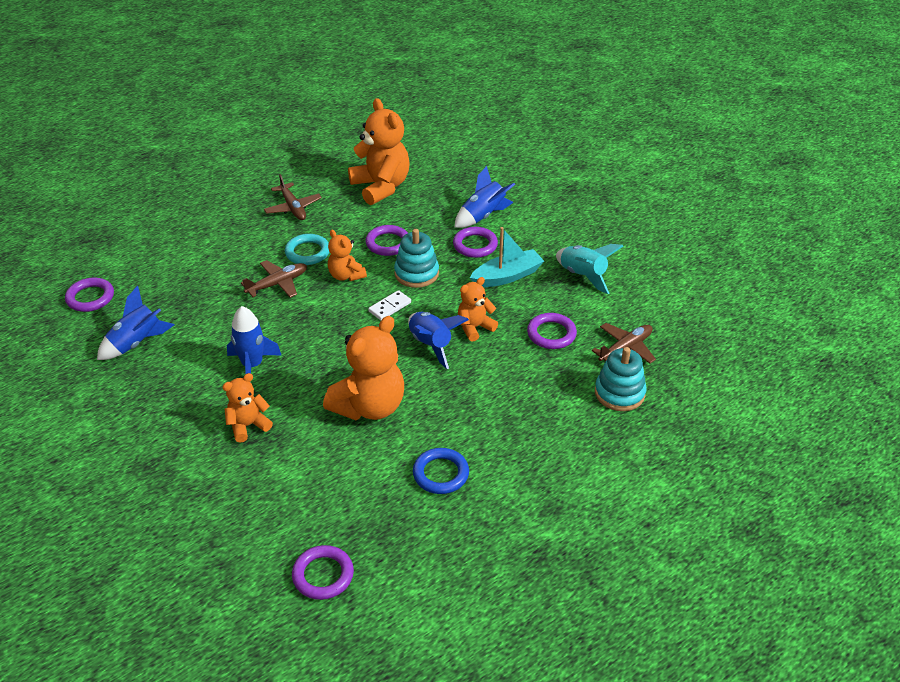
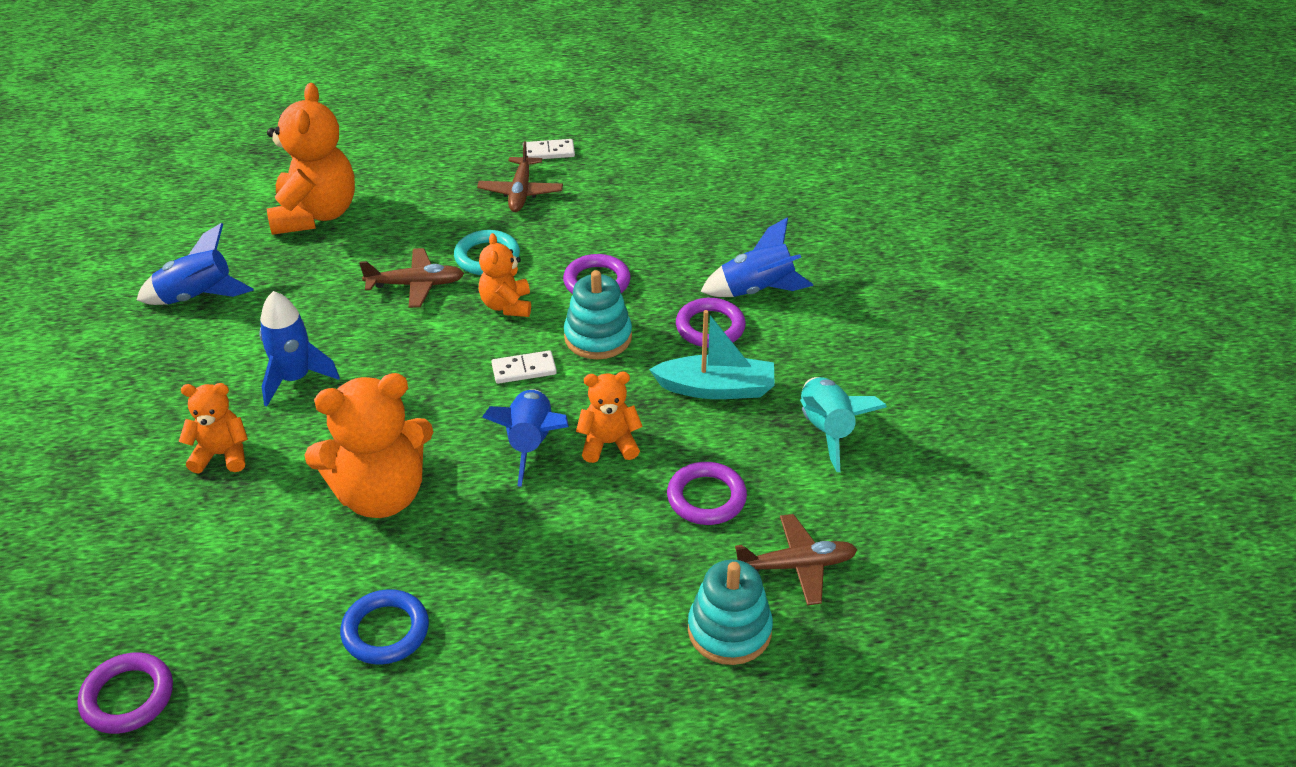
camera: 30 degrees right, 0 degrees up
purple ring [65,278,114,312] -> none
orange teddy bear [348,98,410,205] -> orange teddy bear moved to [267,83,355,235]
none -> white domino [523,139,575,159]

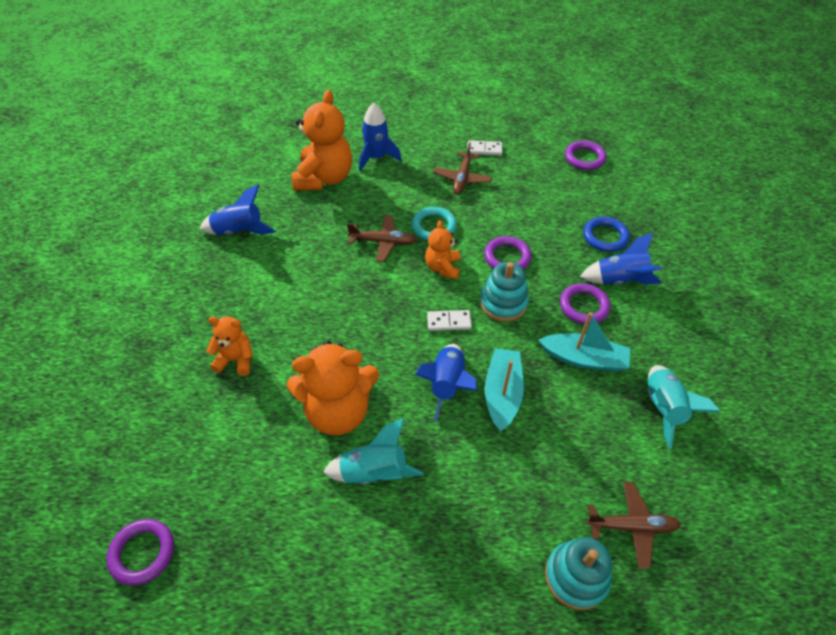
camera: 10 degrees right, 10 degrees up
blue rocket [259,291,340,406] -> blue rocket moved to [359,103,402,171]
blue ring [340,589,429,665] -> blue ring moved to [583,217,630,252]
orange teddy bear [576,372,643,463] -> turquoise boat [485,348,524,432]
purple ring [667,462,747,525] -> purple ring moved to [565,141,607,170]
none -> turquoise rocket [323,418,423,485]

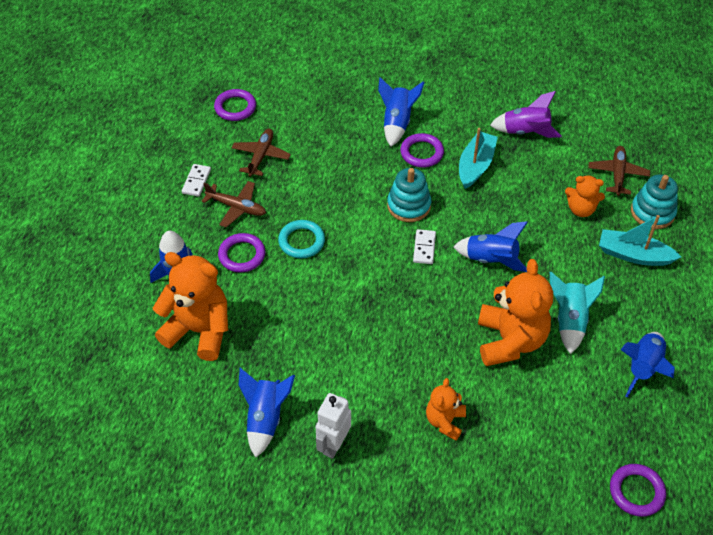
camera: 80 degrees left, 0 degrees up
brown plane [347,215,417,262] -> brown plane moved to [232,129,291,177]
orange teddy bear [425,220,460,280] -> orange teddy bear moved to [565,175,605,217]
purple ring [484,236,531,270] -> purple ring moved to [218,233,265,273]
turquoise boat [485,348,524,432] -> turquoise boat moved to [599,215,681,266]
blue ring [583,217,630,252] -> none
turquoise rocket [647,365,720,449] -> purple rocket [490,91,562,138]
none -> white robot [315,393,351,459]
none -> blue rocket [621,332,675,397]

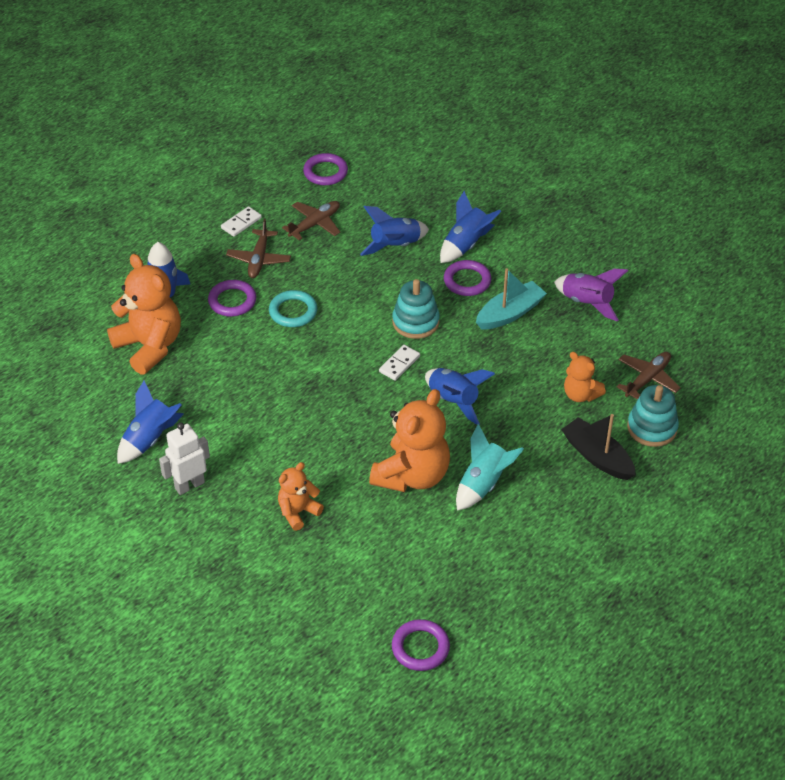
camera: 30 degrees right, 5 degrees down
brown plane [202,181,266,227] -> brown plane turned 45 degrees clockwise [226,219,291,278]
turquoise boat [599,215,681,266] -> black boat [561,414,636,480]
blue rocket [621,332,675,397] -> blue rocket moved to [360,206,429,256]

